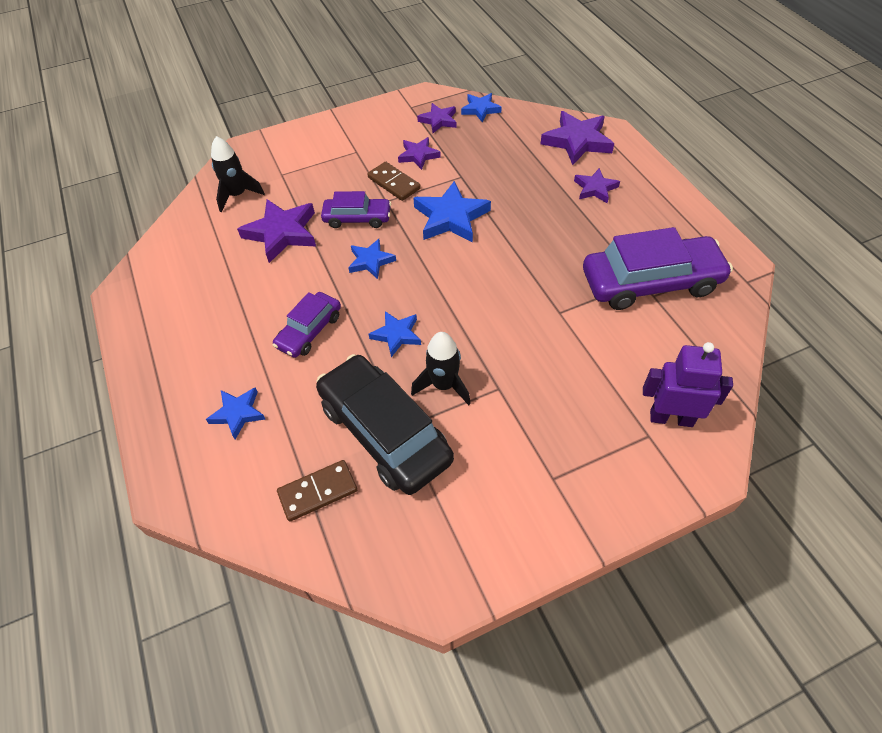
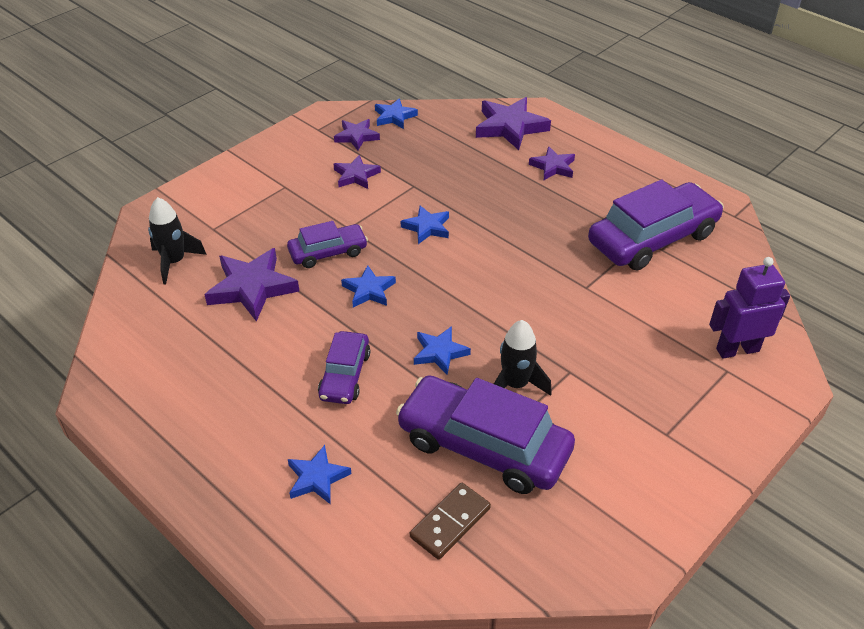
camera: 25 degrees left, 10 degrees down
black car [316,354,454,495] -> purple car [396,375,575,494]
brown domino [367,162,421,201] -> none
blue star [413,181,491,242] -> blue star [401,205,449,244], size x0.59

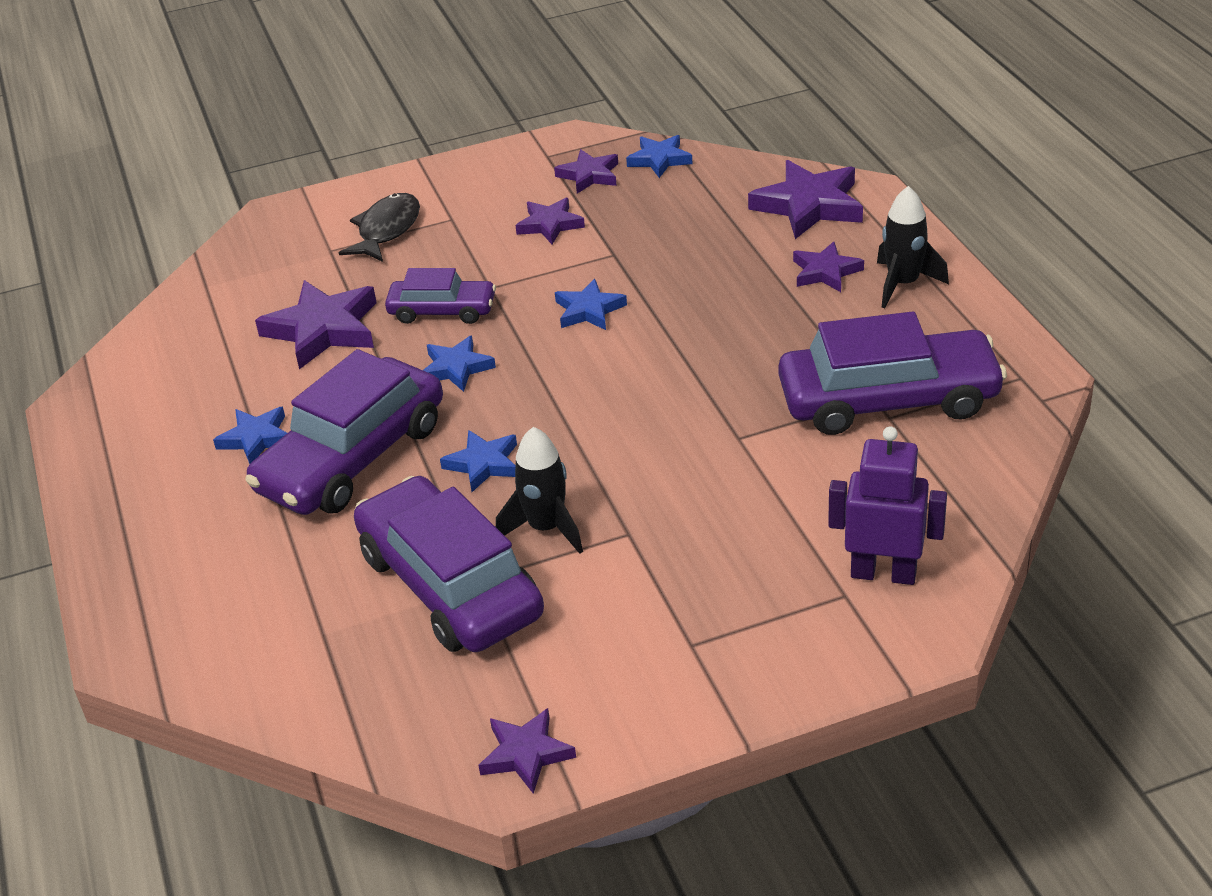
camera: 30 degrees right, 5 degrees down
black rocket [148,197,207,284] -> black rocket moved to [877,186,949,308]
blue star [288,445,351,504] -> blue star moved to [213,407,287,464]
purple car [318,331,370,404] -> purple car [245,349,443,515], size x1.82
brown domino [410,483,491,560] -> none
none -> black fish [339,193,420,262]
none -> purple star [478,708,576,794]

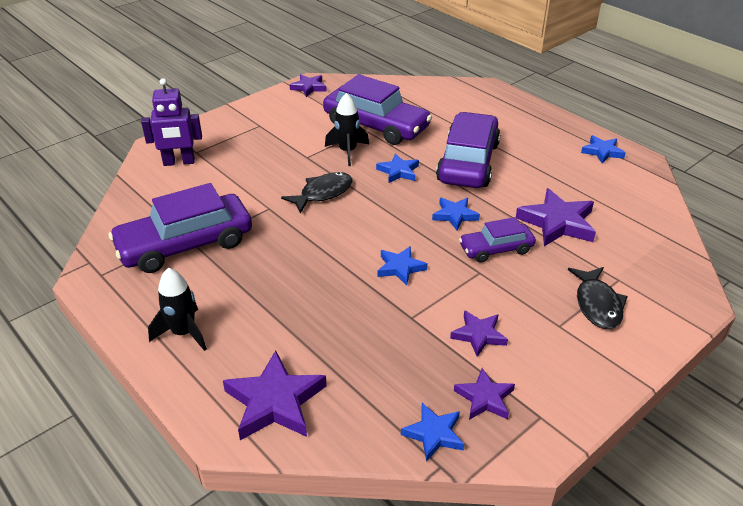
camera: 155 degrees right, 0 degrees up
blue star [213,407,287,464] -> blue star moved to [581,135,626,164]
purple star [793,241,864,292] -> none
none -> black fish [281,172,352,214]

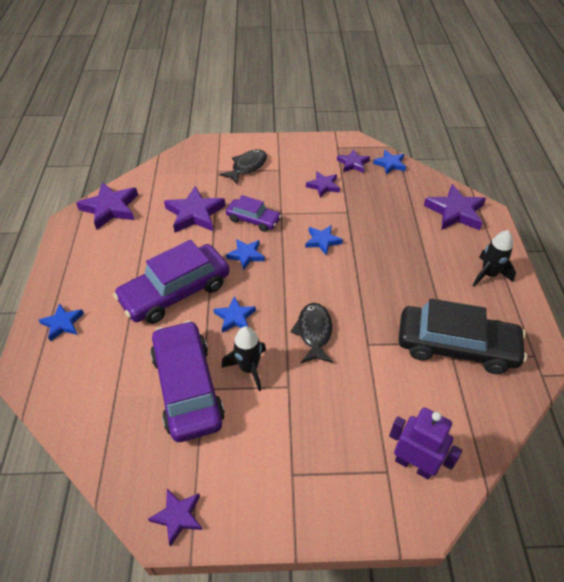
camera: 140 degrees left, 10 degrees up
purple car [109,183,252,273] -> black car [398,298,527,374]
black fish [281,172,352,214] -> black fish turned 90 degrees clockwise [290,303,333,363]
blue star [581,135,626,164] -> blue star moved to [39,303,84,342]
none -> purple star [76,182,138,230]

